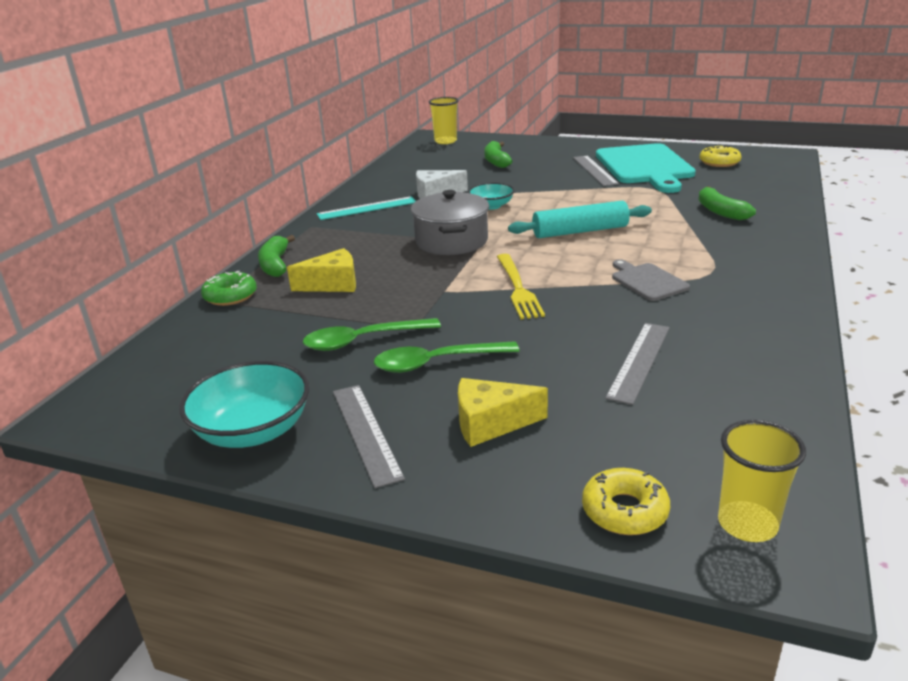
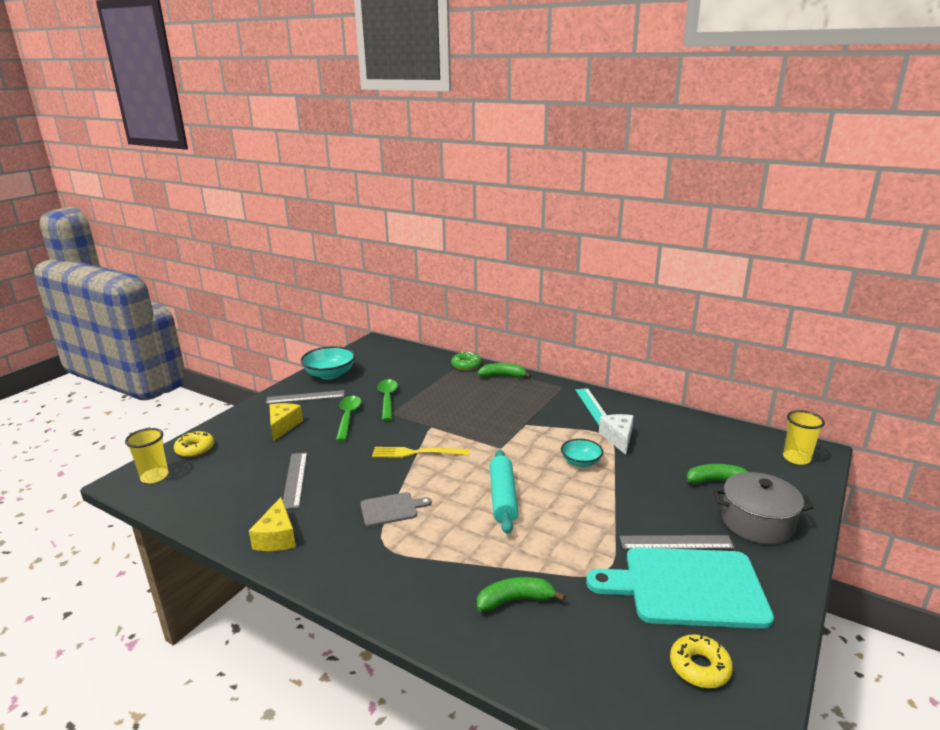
camera: 100 degrees right, 5 degrees down
yellow cheese [287,248,356,292] -> yellow cheese moved to [249,497,296,551]
grey pot [411,190,489,255] -> grey pot moved to [713,472,814,544]
grey ruler [605,323,670,405] -> grey ruler turned 45 degrees clockwise [283,452,307,509]

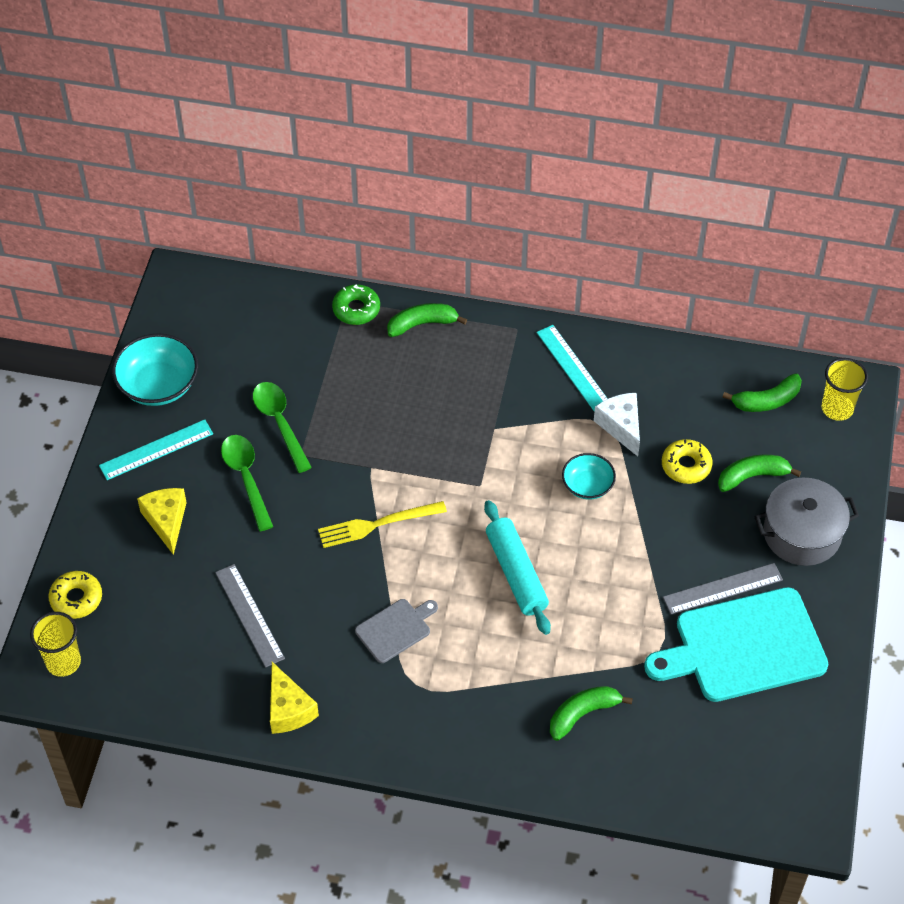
camera: 20 degrees left, 30 degrees up
grey ruler [266,390,344,404] -> turquoise ruler [99,419,213,480]
yellow donut [670,634,733,688] -> yellow donut moved to [662,439,712,484]
none -> green banana [723,373,802,412]

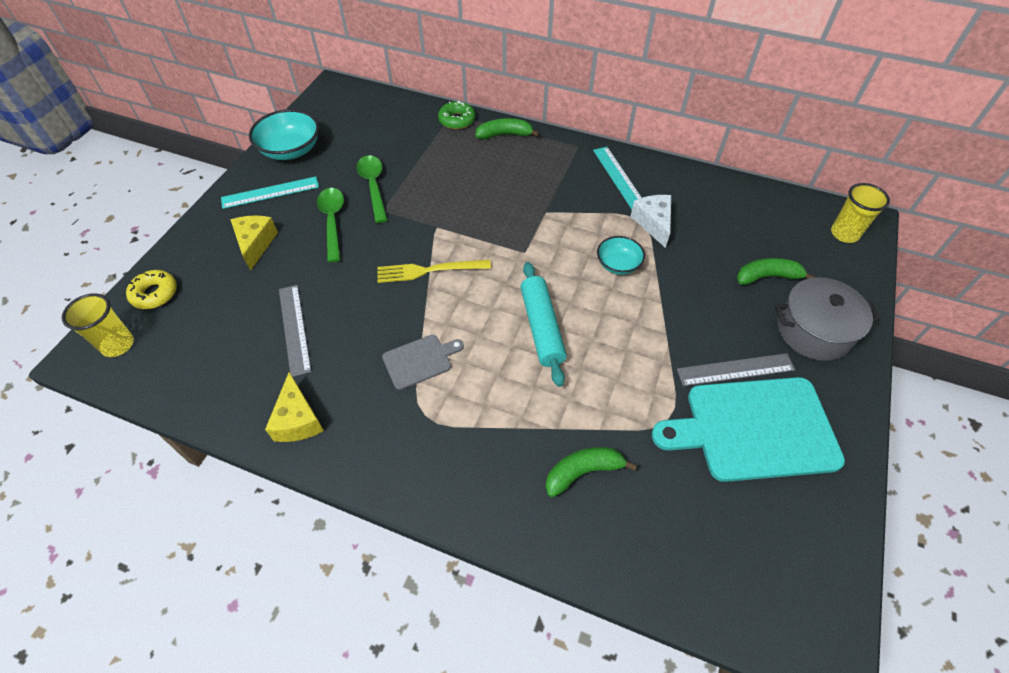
camera: 10 degrees right, 0 degrees up
yellow donut [662,439,712,484] -> none
green banana [723,373,802,412] -> none

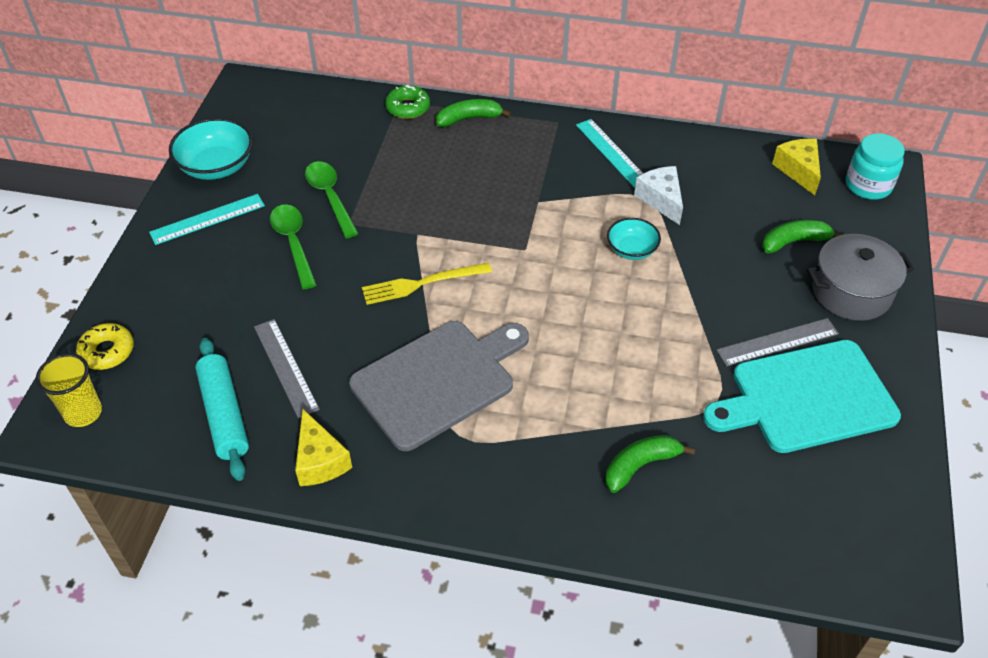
camera: 10 degrees left, 5 degrees down
yellow cheese [230,215,278,271] -> yellow cheese moved to [772,139,821,195]
grey cutting board [382,335,464,390] -> grey cutting board [349,321,529,451], size x2.06
turquoise rolling pin [520,262,567,387] -> turquoise rolling pin moved to [195,338,249,481]
yellow cup [831,183,890,243] -> turquoise jar [846,133,905,200]

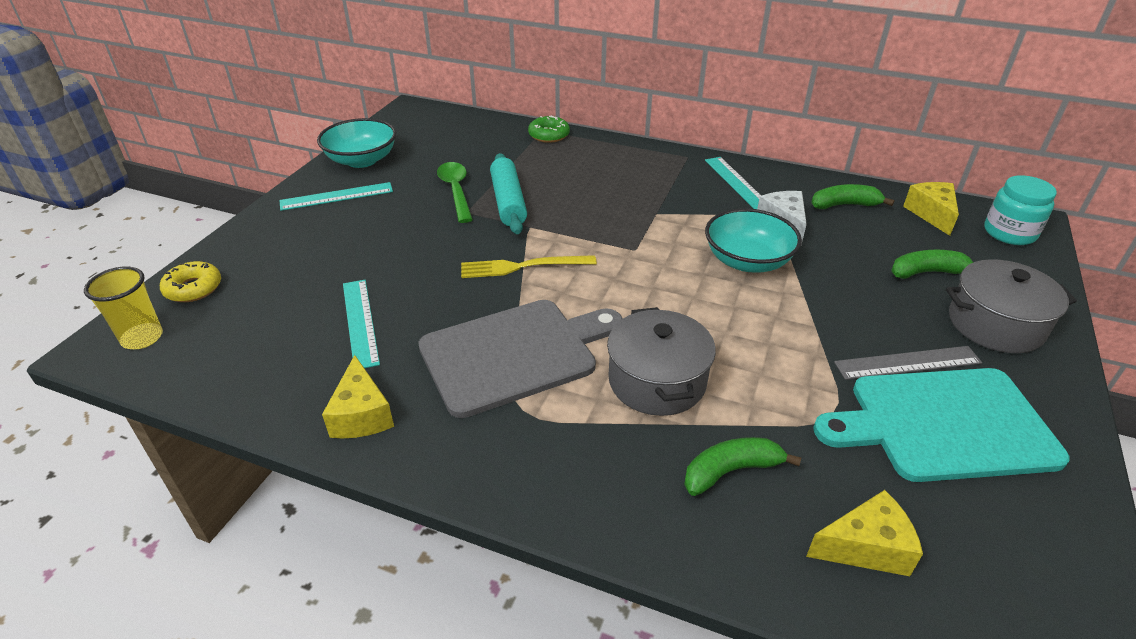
camera: 10 degrees right, 10 degrees down
turquoise rolling pin [195,338,249,481] -> turquoise rolling pin moved to [490,153,527,234]
grey ruler [254,319,320,418] -> turquoise ruler [343,280,380,368]
green spoon [270,204,317,289] -> none
green banana [436,99,511,127] -> green banana moved to [811,184,895,209]
turquoise bowl [607,218,661,260] -> turquoise bowl [705,208,802,273], size x1.65
none -> grey pot [607,307,716,416]
none -> yellow cheese [806,490,923,576]

